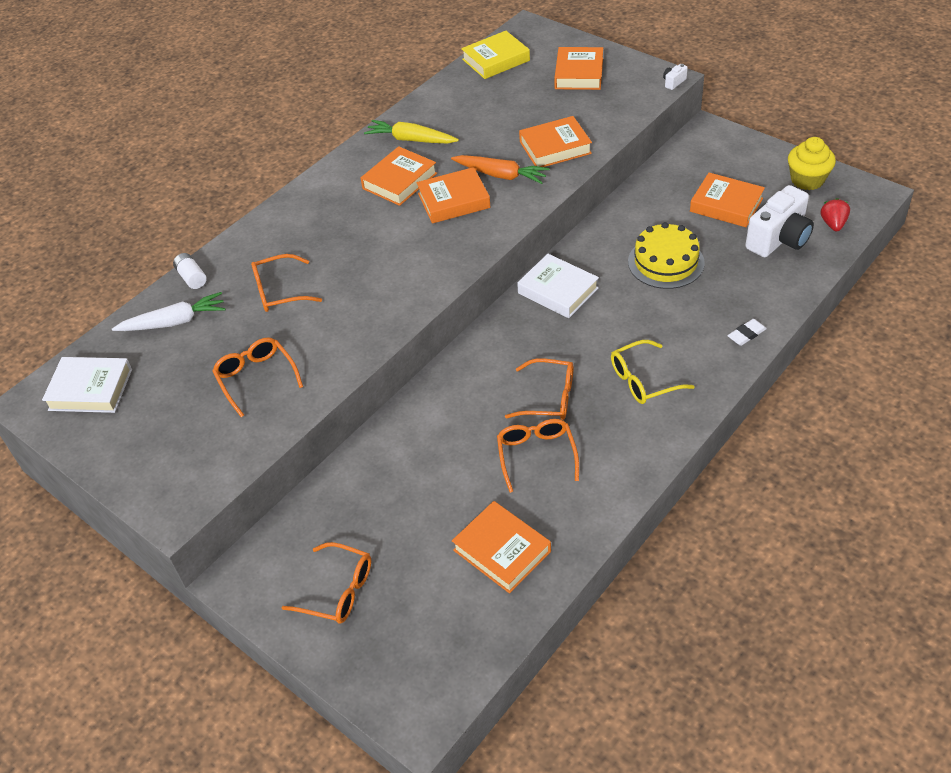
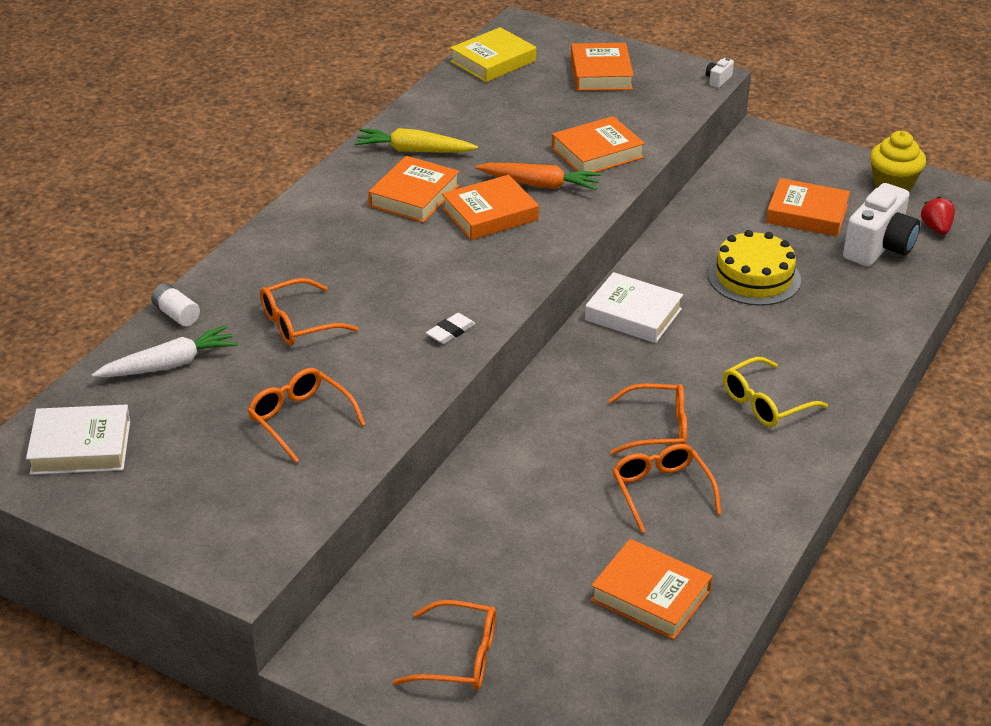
camera: 15 degrees left, 10 degrees down
white eraser [727,319,767,346] -> white eraser moved to [426,313,475,344]

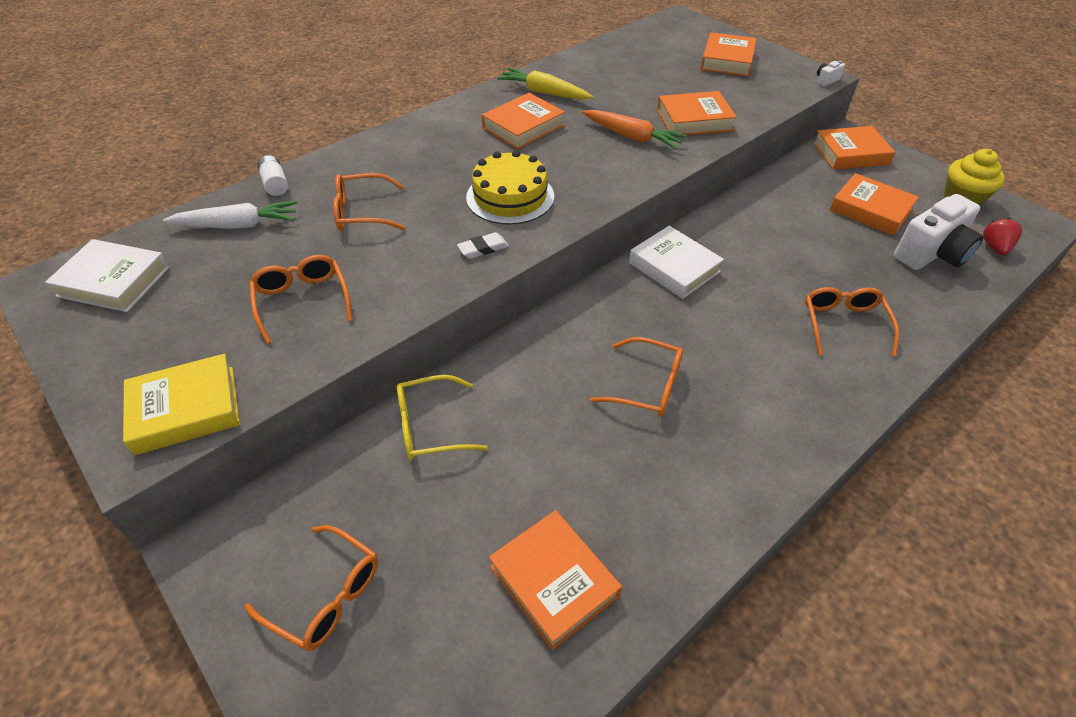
camera: 20 degrees right, 10 degrees up
orange book [442,175,539,240] -> orange book moved to [813,126,895,170]
yellow book [450,27,536,82] -> yellow book moved to [123,354,240,455]
orange glasses [612,444,721,533] -> orange glasses moved to [805,287,900,357]
yellow cake [708,230,801,306] -> yellow cake moved to [466,150,554,225]
yellow glasses [723,357,828,427] -> yellow glasses moved to [397,375,488,460]

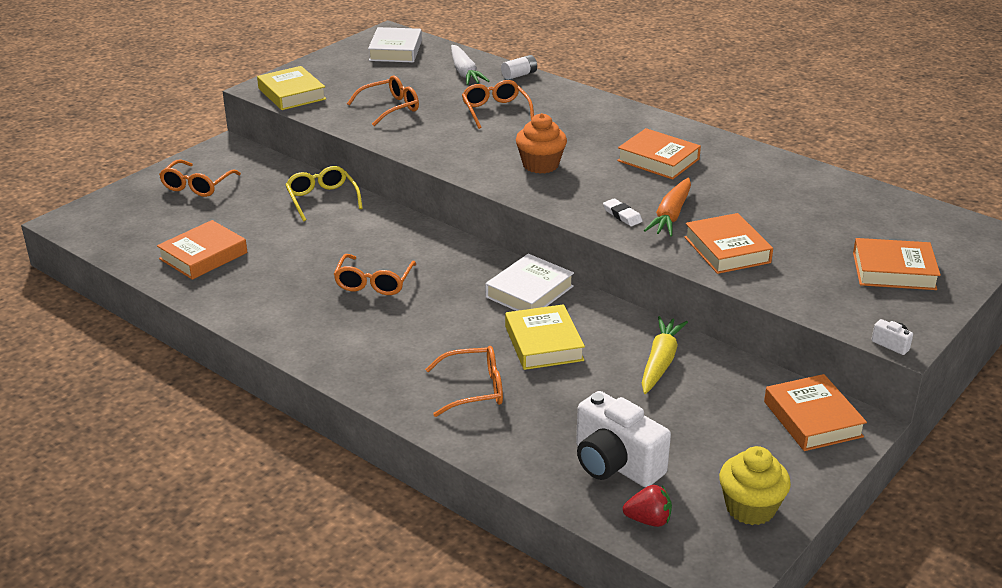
camera: 80 degrees right, 15 degrees down
white eraser [457,232,509,259] -> white eraser moved to [603,198,643,226]
yellow cake [466,150,554,225] -> orange cupcake [516,113,567,174]
yellow carrot [497,68,593,100] -> yellow carrot moved to [642,316,688,394]
orange book [830,173,919,236] -> none
none -> yellow book [505,304,585,370]

